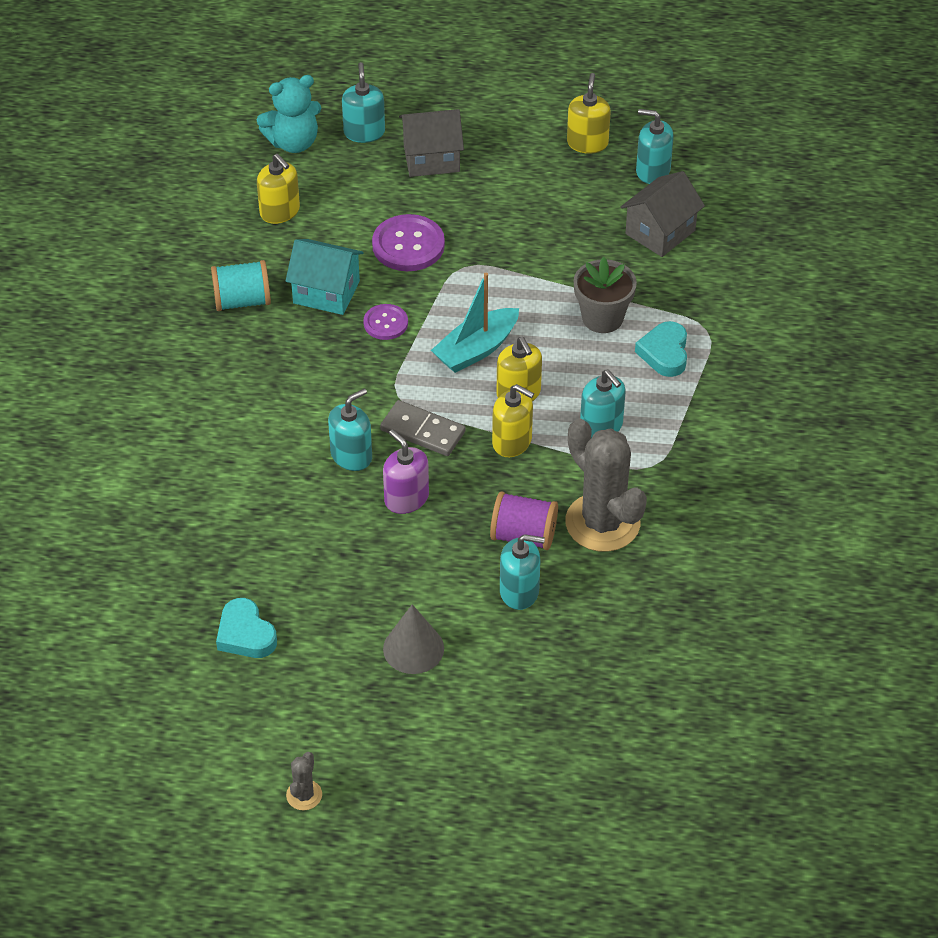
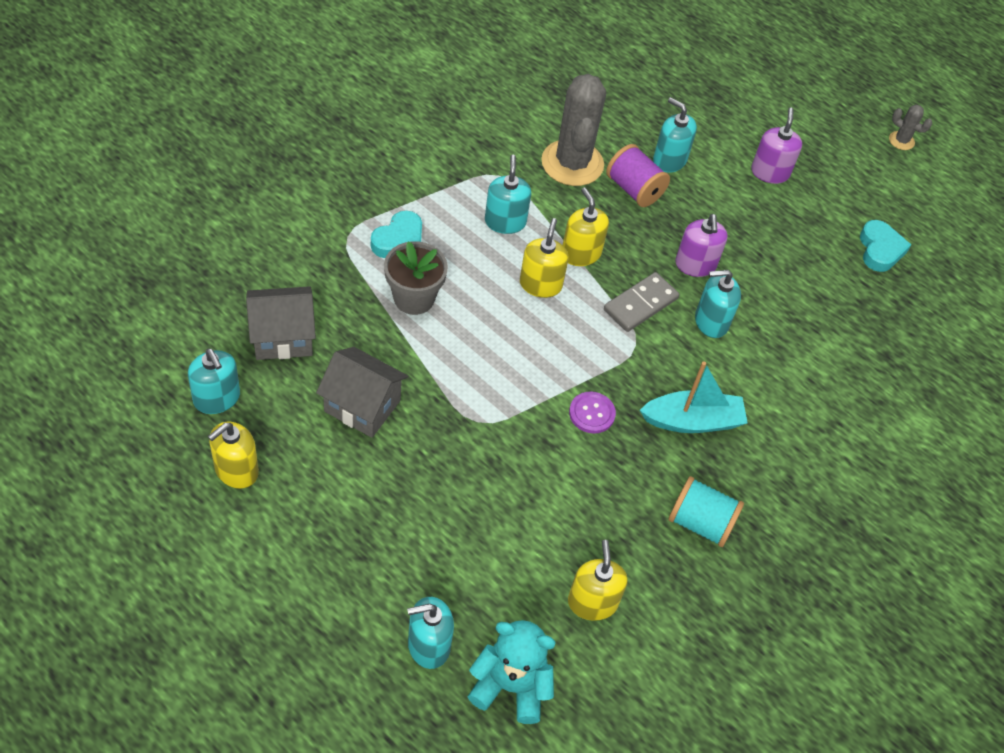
camera: 150 degrees left, 5 degrees up
turquoise house [286,239,364,315] -> none
grey cactus [286,752,322,810] -> grey cactus turned 75 degrees clockwise [889,105,932,150]
turquoise soap dispenser [342,62,385,143] -> turquoise soap dispenser turned 45 degrees clockwise [407,597,454,669]
purple button [372,214,445,271] -> none
grey domino [380,400,465,456] -> grey domino turned 75 degrees clockwise [604,272,679,332]
grey cone [383,604,444,674] -> purple soap dispenser [751,108,802,184]
grey house [399,109,464,177] -> grey house moved to [316,347,408,438]
turquoise boat [431,273,519,373] -> turquoise boat moved to [640,361,748,433]

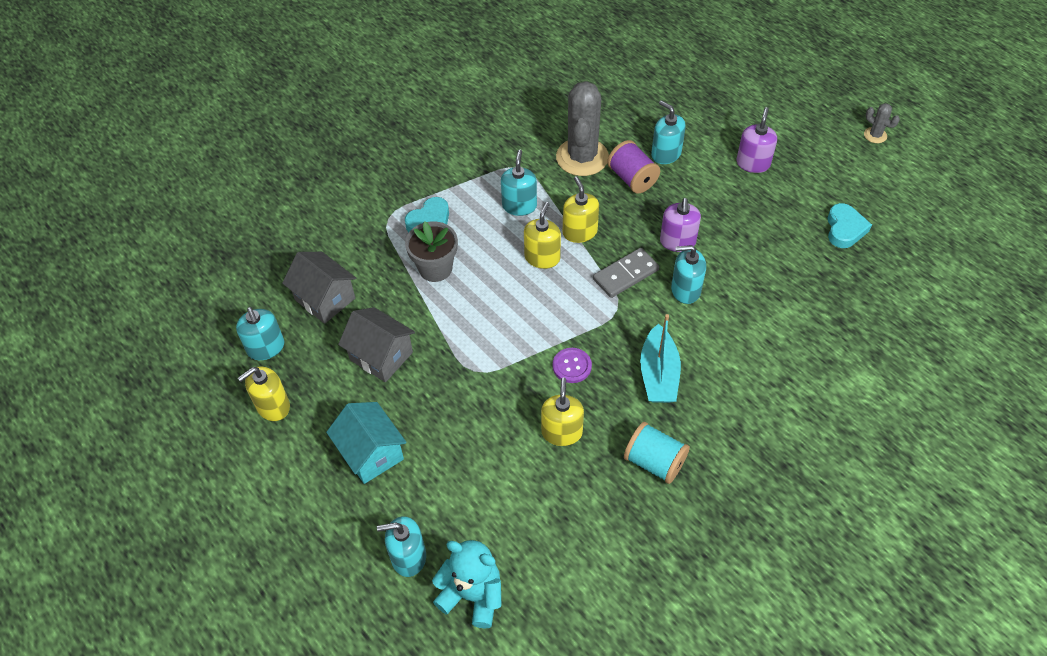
camera: 15 degrees right, 0 degrees up
grey house [246,286,316,360] -> grey house turned 45 degrees clockwise [282,252,356,324]
yellow soap dispenser [568,540,627,621] -> yellow soap dispenser moved to [541,378,584,446]
turquoise boat [640,361,748,433] -> turquoise boat turned 90 degrees clockwise [640,314,681,403]
none -> turquoise house [326,402,407,484]

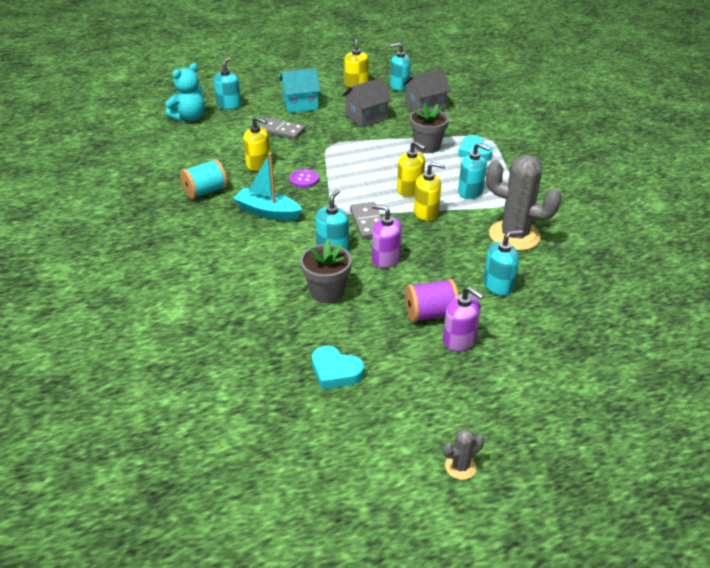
camera: 110 degrees right, 15 degrees down
purple spool [607,140,660,193] -> purple spool moved to [405,279,459,322]
none -> grey domino [258,117,305,140]
none -> grey flower pot [300,240,352,303]

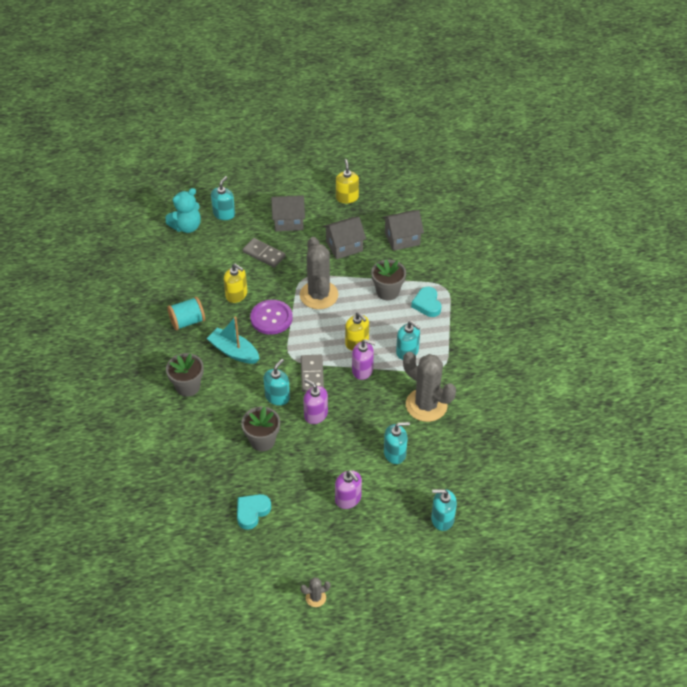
camera: 10 degrees right, 10 degrees up
turquoise house [280,68,321,113] -> grey house [271,195,305,231]
purple button [290,169,319,188] -> purple button [250,300,293,335], size x1.67
turquoise heart [312,346,364,389] -> turquoise heart turned 90 degrees clockwise [237,494,271,530]
turquoise soap dispenser [390,43,411,91] -> turquoise soap dispenser moved to [431,489,457,531]
purple spool [405,279,459,322] -> none
yellow soap dispenser [414,162,445,221] -> purple soap dispenser [352,339,376,380]
none -> grey flower pot [166,353,204,397]
none -> grey cactus [300,237,338,309]

